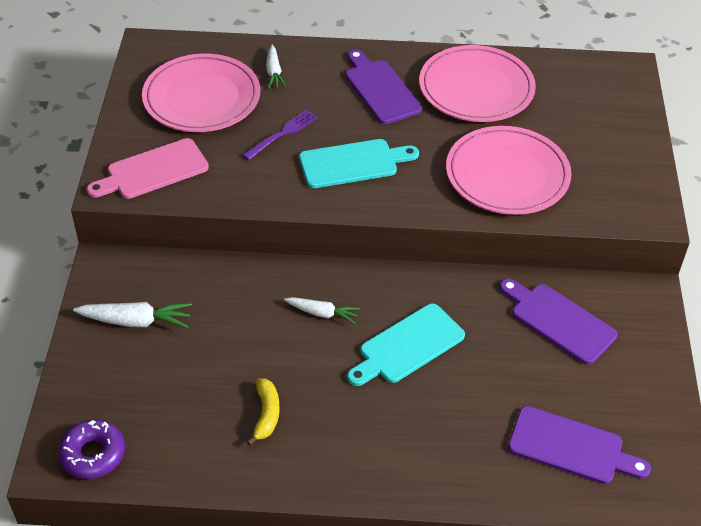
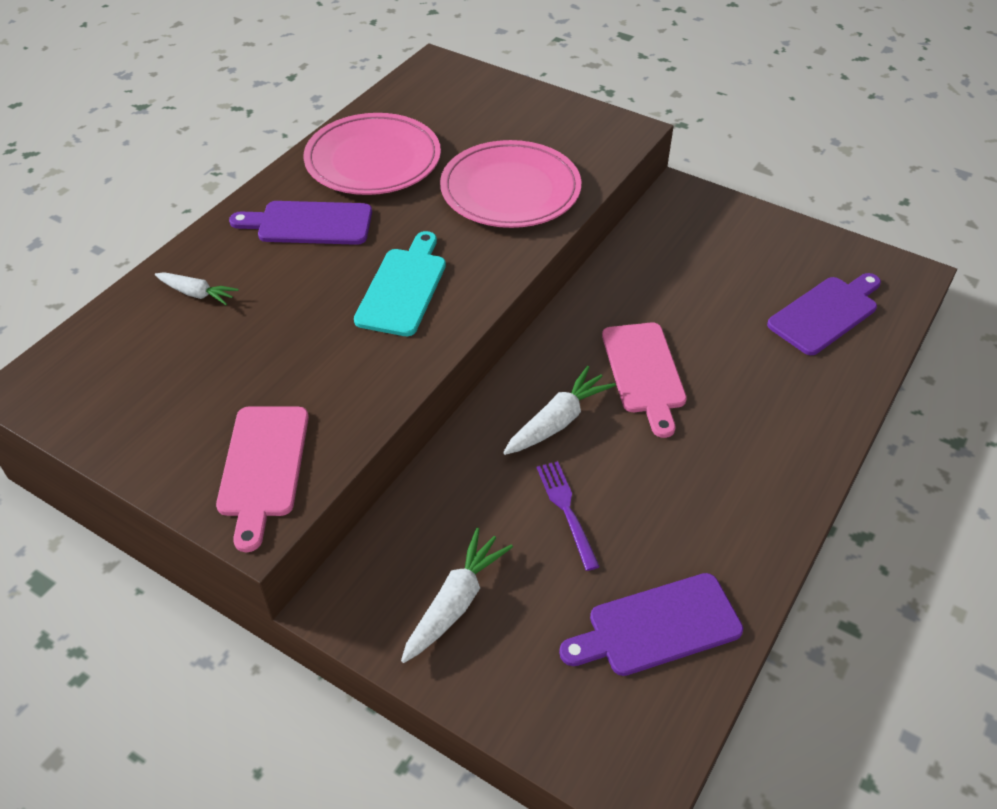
camera: 60 degrees left, 0 degrees up
purple donut [58,419,125,479] -> none
pink plate [142,54,260,132] -> none
purple fork [243,109,318,160] -> purple fork moved to [537,461,600,571]
yellow banana [247,378,280,445] -> none
white carrot [284,297,360,324] -> white carrot [503,366,616,455], size x1.52
turquoise cutting board [347,304,465,386] -> pink cutting board [602,323,687,438]
purple cutting board [500,279,617,365] -> purple cutting board moved to [559,573,743,676]

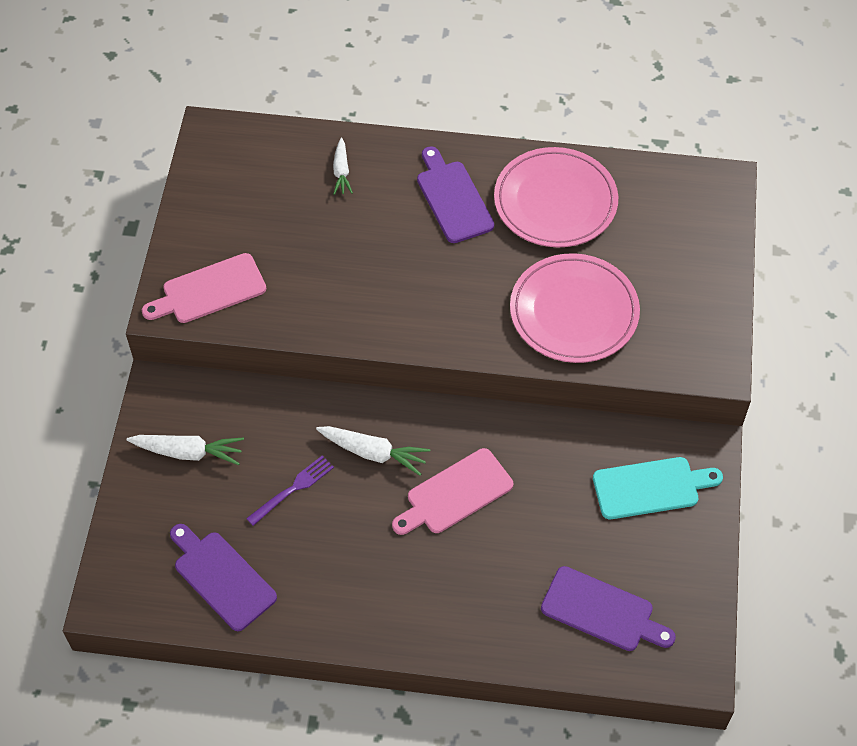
camera: 65 degrees right, 10 degrees up
turquoise cutting board [354,231,446,336] -> turquoise cutting board moved to [593,457,723,519]

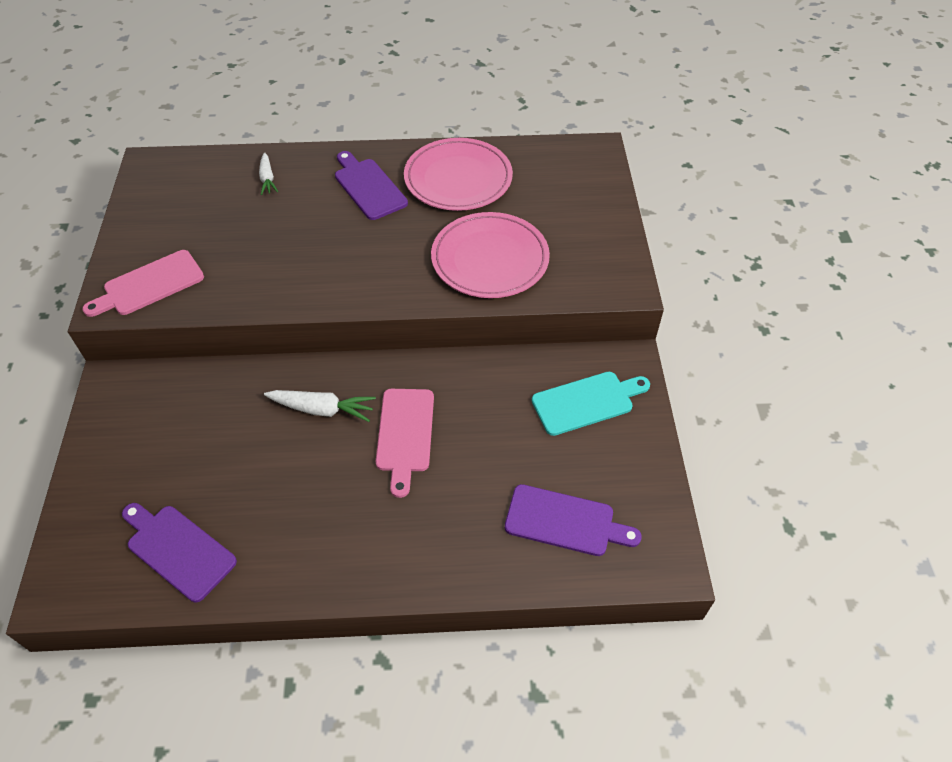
camera: 10 degrees left, 5 degrees down
white carrot [127,435,244,465] -> none
purple fork [246,455,334,526] -> none
pink cutting board [392,448,513,535] -> pink cutting board turned 45 degrees counterclockwise [376,389,434,498]

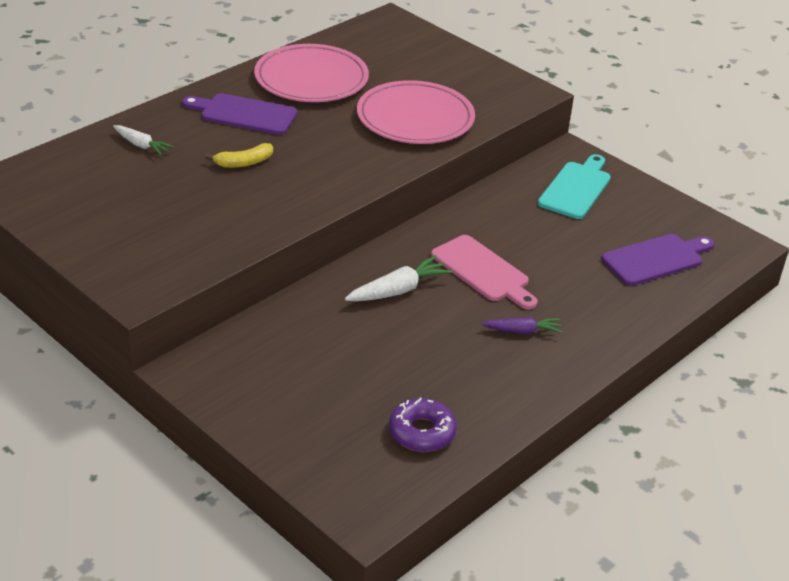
camera: 45 degrees left, 15 degrees down
pink cutting board [82,250,204,317] -> none
purple cutting board [122,503,237,602] -> purple donut [389,397,457,452]
none -> yellow banana [205,143,273,168]
none -> purple carrot [481,317,562,334]

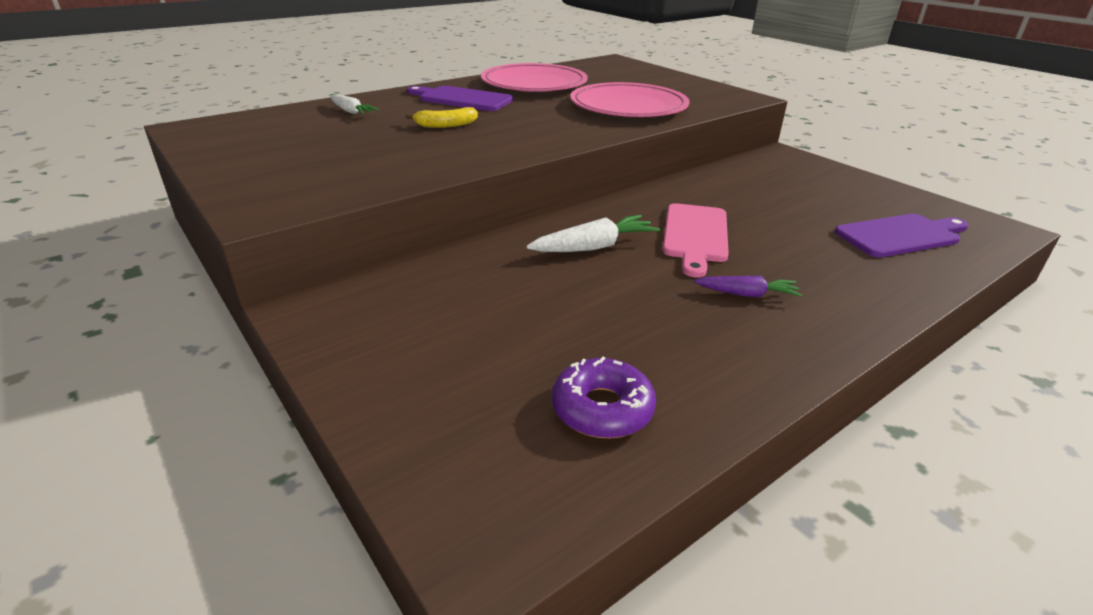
camera: 10 degrees right, 5 degrees down
pink cutting board [431,235,538,309] -> pink cutting board turned 45 degrees clockwise [662,203,729,278]
turquoise cutting board [538,154,611,219] -> none

